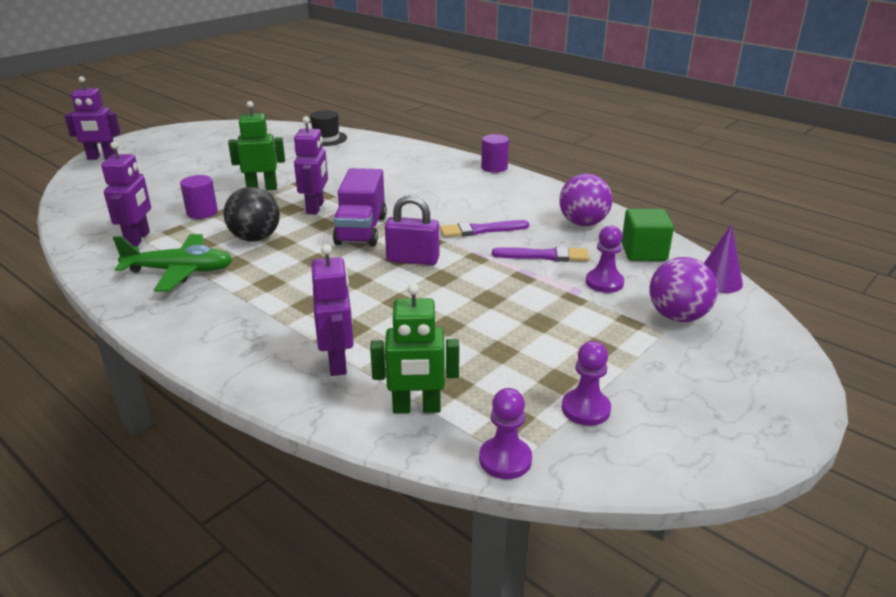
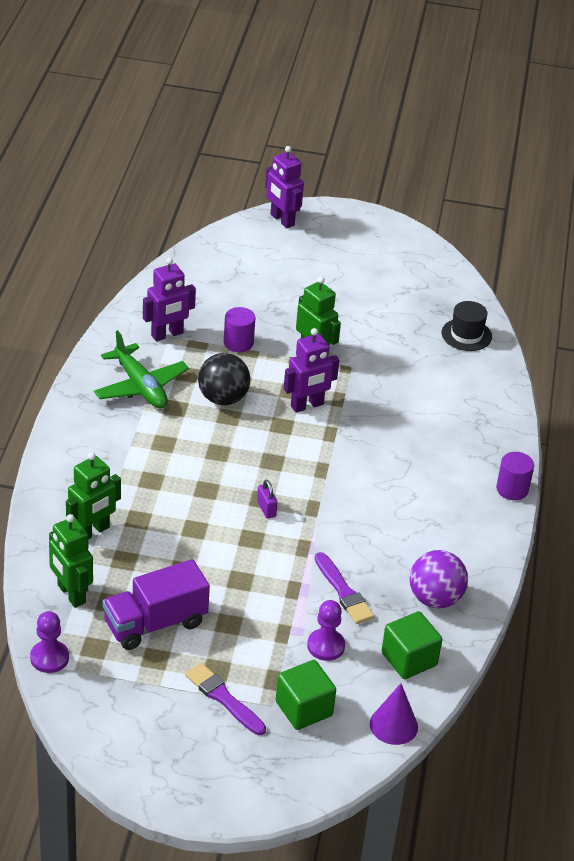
camera: 55 degrees right, 10 degrees up
purple robot [311,244,354,376] -> green robot [66,452,121,539]
purple truck [333,168,387,246] -> purple truck moved to [103,559,210,650]
purple padlock [385,195,439,265] -> purple padlock [257,480,277,519], size x0.55
purple brush [440,220,529,237] -> purple brush moved to [185,663,266,735]
purple pawn [562,341,611,426] -> none
purple ball [649,257,718,322] -> green cube [275,660,336,730]

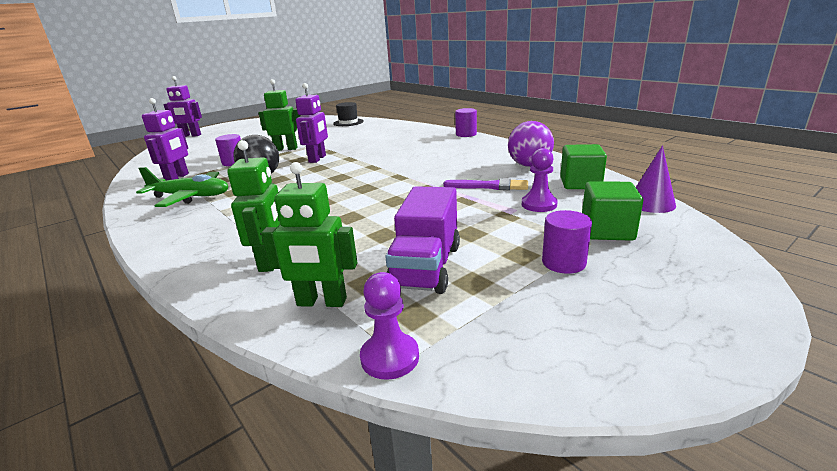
camera: 45 degrees left, 15 degrees down
purple brush [185,663,266,735] -> purple cylinder [542,210,592,274]
purple padlock [257,480,277,519] -> none

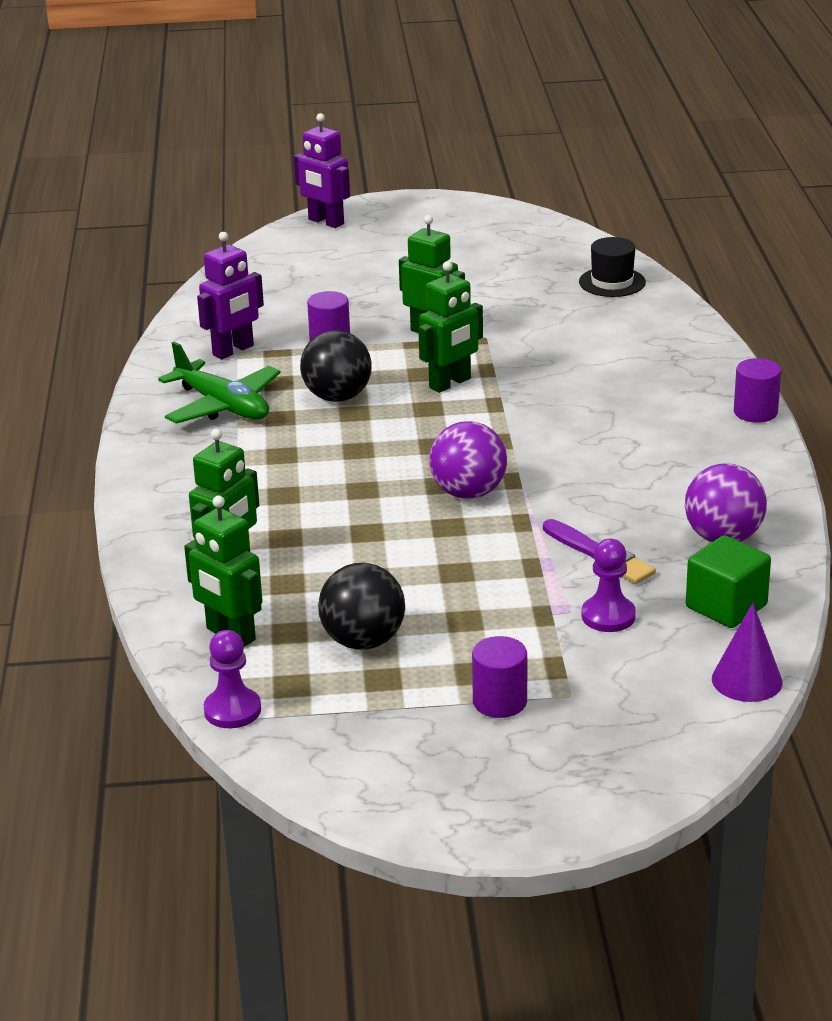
camera: 35 degrees right, 5 degrees up
purple robot [295,83,328,163] -> green robot [418,261,483,393]
purple truck [385,186,460,294] -> black ball [318,563,405,650]
green cube [582,182,643,241] -> none
none -> purple ball [429,421,507,499]

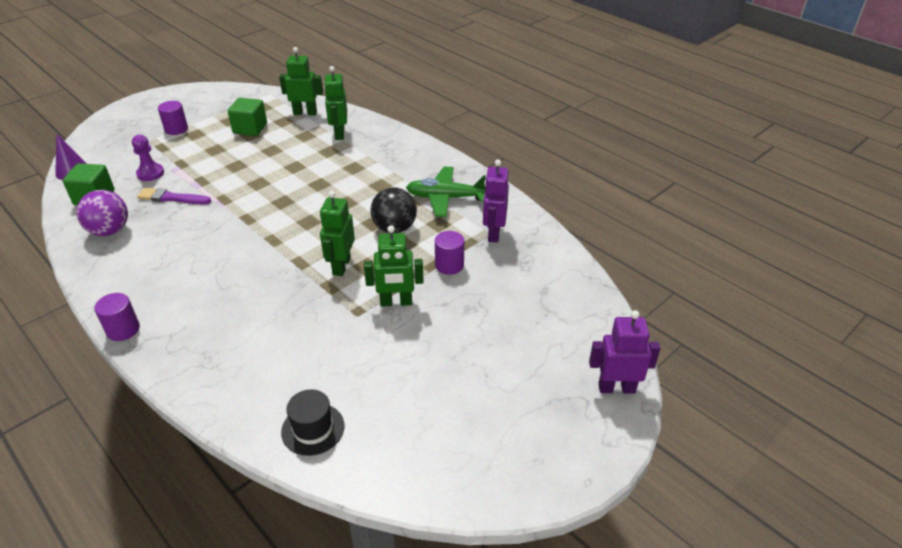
camera: 140 degrees right, 10 degrees up
purple pawn [204,630,261,728] -> none
black ball [318,563,405,650] -> green cube [228,98,267,136]
purple ball [429,421,507,499] -> none

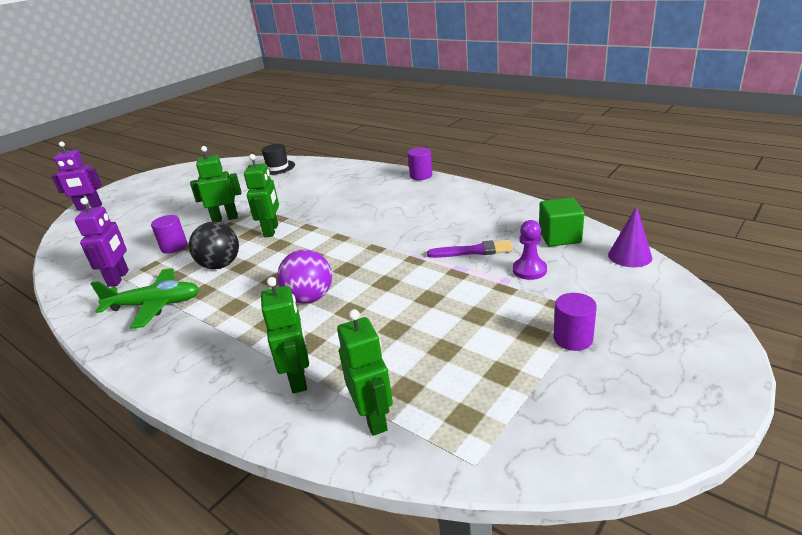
camera: 175 degrees right, 10 degrees down
purple ball [77,190,128,236] -> purple ball moved to [277,249,332,304]
green cube [228,98,267,136] -> none
green robot [279,47,323,115] -> green robot turned 105 degrees counterclockwise [337,309,393,436]

